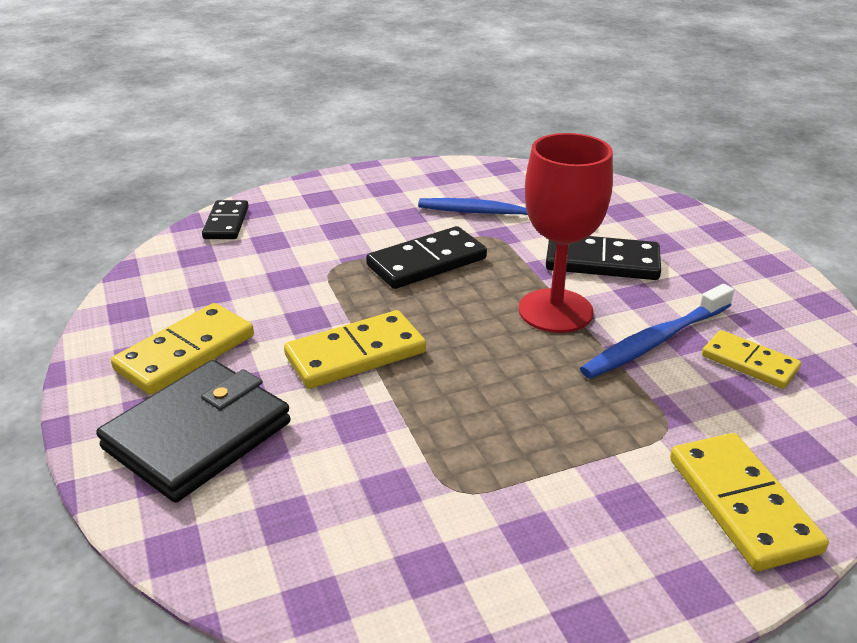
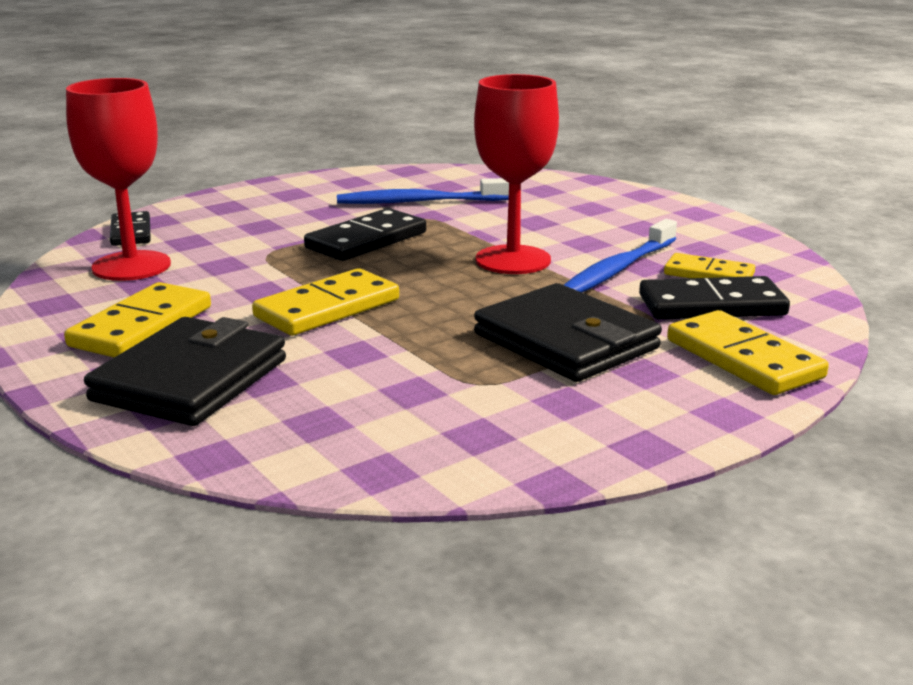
camera: 15 degrees left, 10 degrees down
black domino [546,236,661,280] -> black domino moved to [639,276,790,320]
none -> red goblet [66,78,171,281]
none -> black wallet [474,283,662,382]

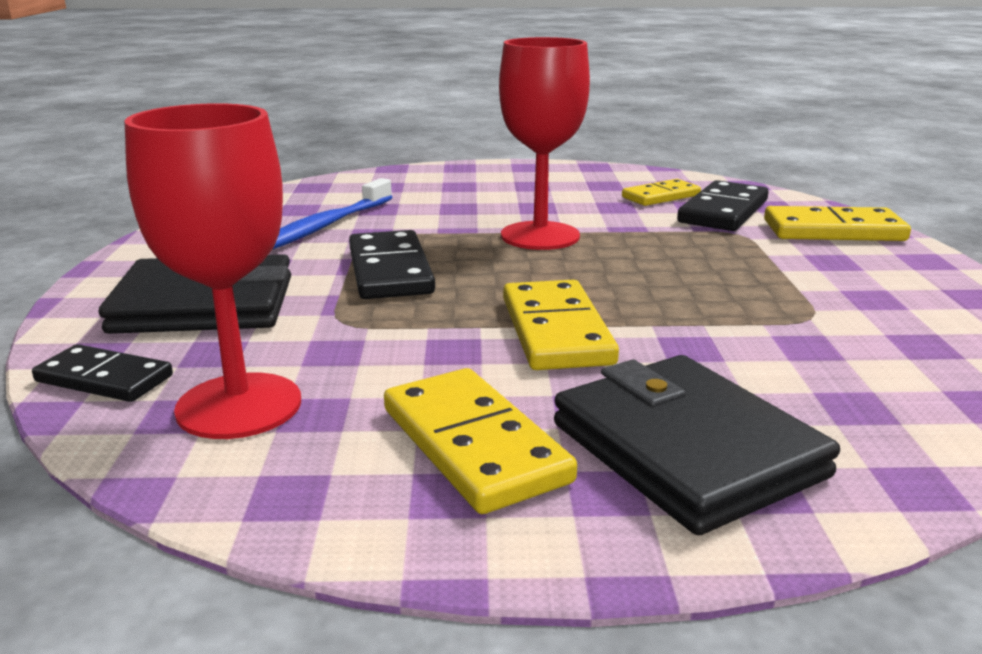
camera: 55 degrees left, 0 degrees up
black wallet [474,283,662,382] -> black wallet moved to [99,254,291,334]
blue toothbrush [564,219,677,292] -> none

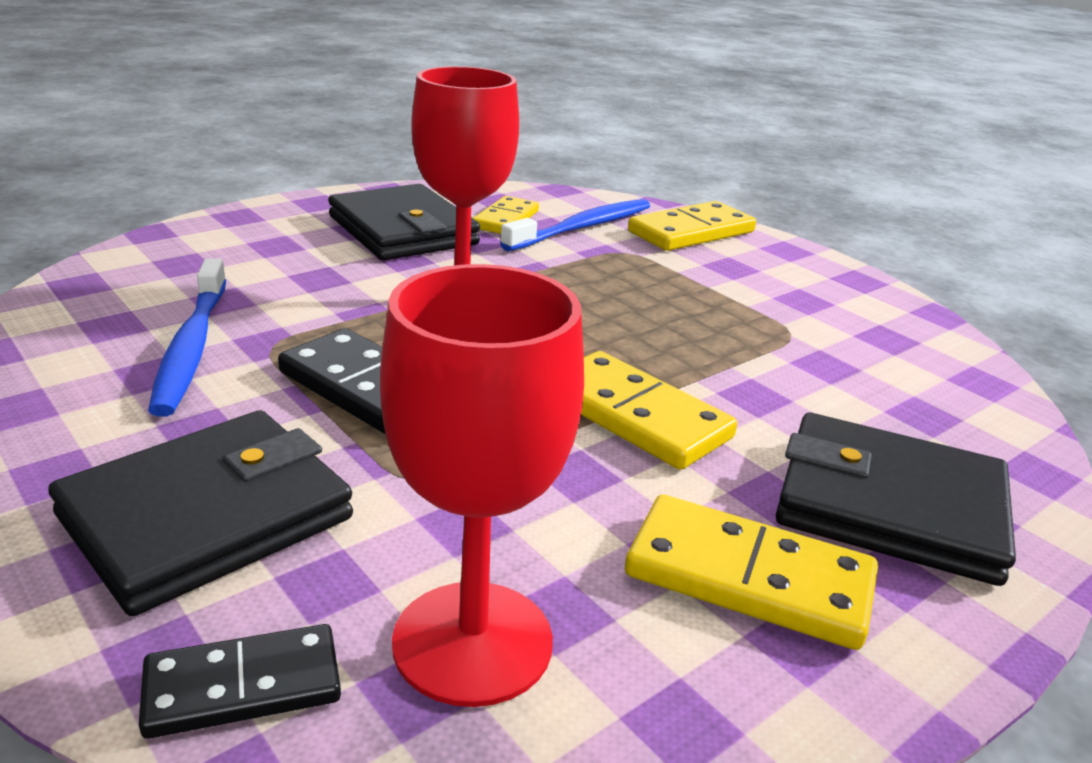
camera: 40 degrees left, 5 degrees up
black domino [677,180,769,231] -> blue toothbrush [500,199,650,251]
none -> black wallet [328,184,480,260]

